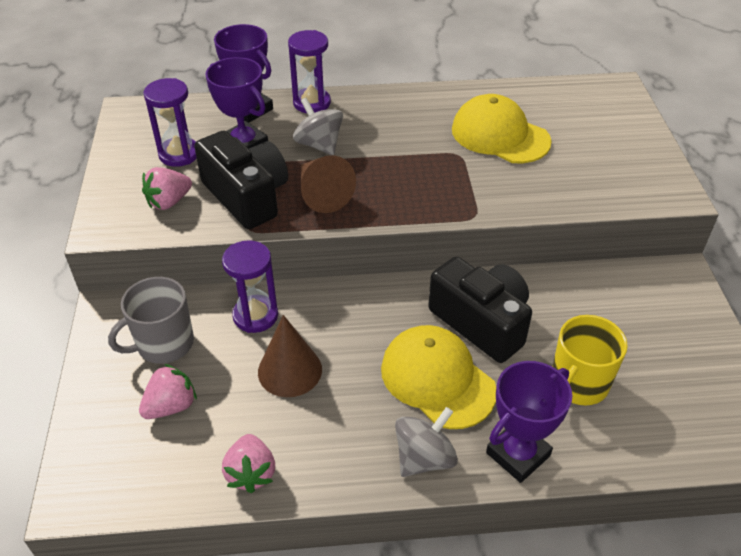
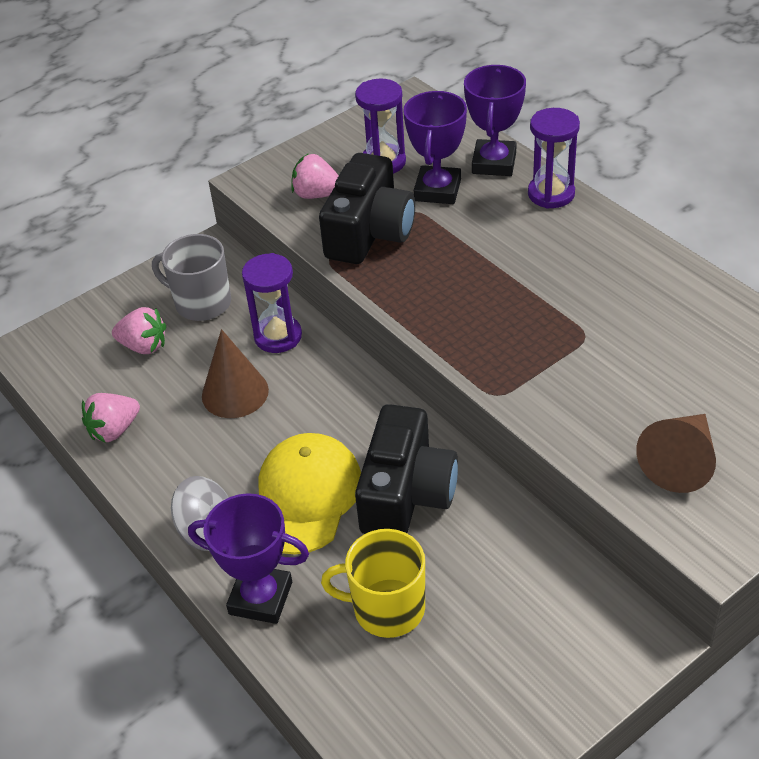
camera: 60 degrees right, 0 degrees up
grey spinning top [293,98,343,155] -> none
brown cone [301,155,356,213] -> brown cone moved to [636,414,716,493]
yellow cap [452,94,552,163] -> none

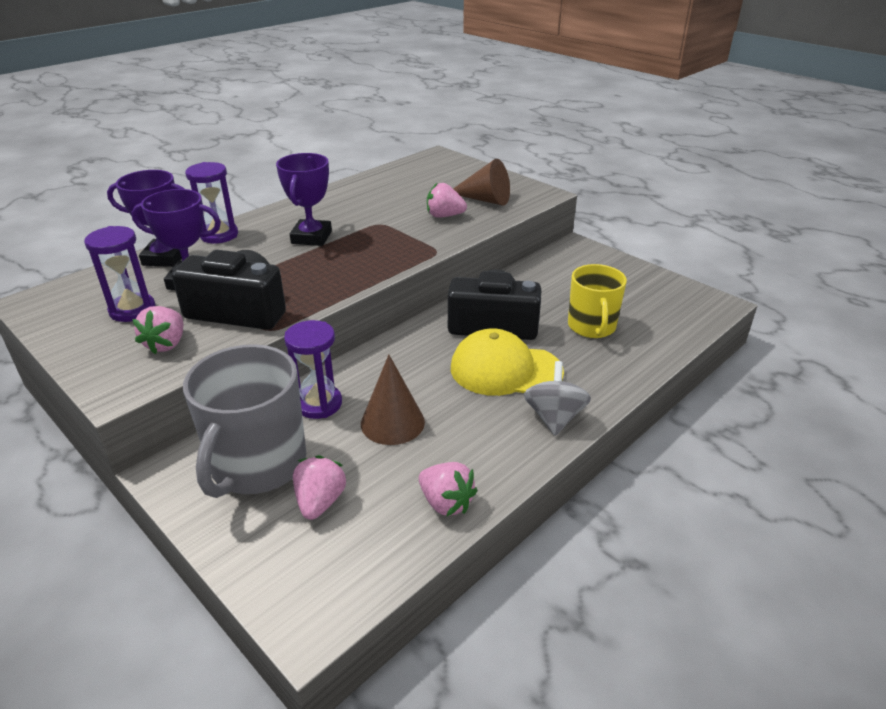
camera: 100 degrees left, 10 degrees down
grey mug [152,234,231,321] -> grey mug [183,344,306,498], size x1.53
purple trophy [188,493,309,624] -> purple trophy moved to [276,153,332,246]
none -> pink strawberry [427,183,467,218]

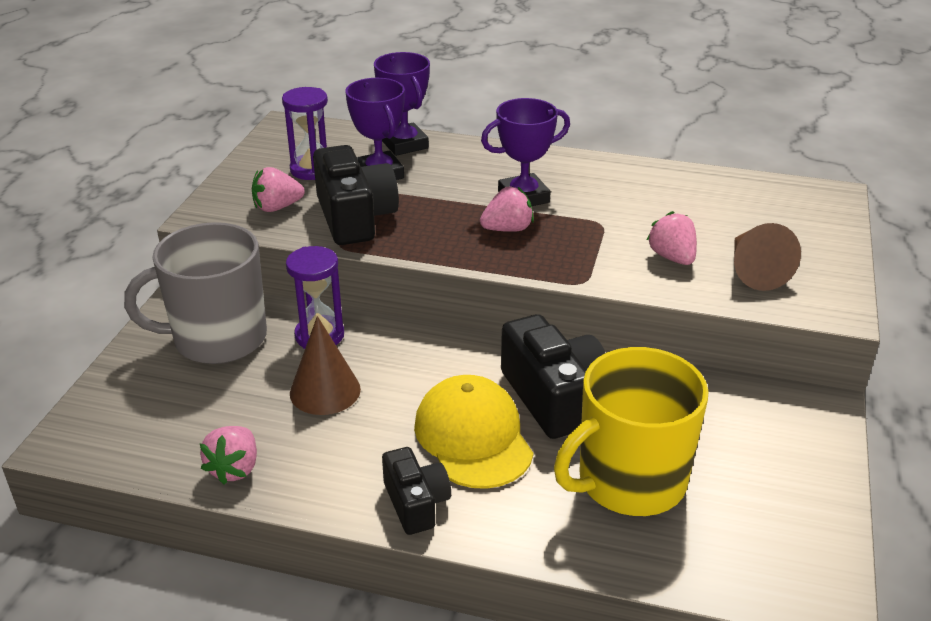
camera: 60 degrees right, 0 degrees up
purple hourglass [185,162,238,243] -> none
pink strawberry [293,455,346,520] -> pink strawberry moved to [480,187,534,232]
grey spinning top [524,361,591,436] -> black camera [382,447,451,535]
yellow mug [568,264,627,338] -> yellow mug [554,347,709,516], size x1.53

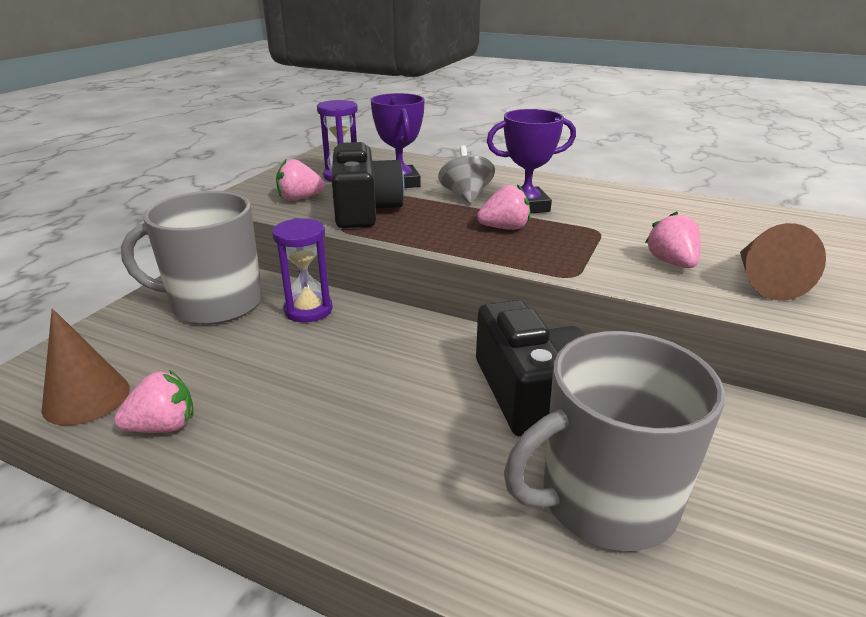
camera: 10 degrees right, 5 degrees down
pink strawberry [200,426,257,485] -> pink strawberry turned 135 degrees counterclockwise [114,370,194,433]
brown cone [290,316,361,415] -> brown cone moved to [41,308,130,426]
purple trophy [374,52,430,156] -> none
black camera [382,447,451,535] -> none
yellow cap [414,375,534,489] -> none
yellow mug [554,347,709,516] -> grey mug [504,331,725,551]
none -> grey spinning top [438,146,495,204]

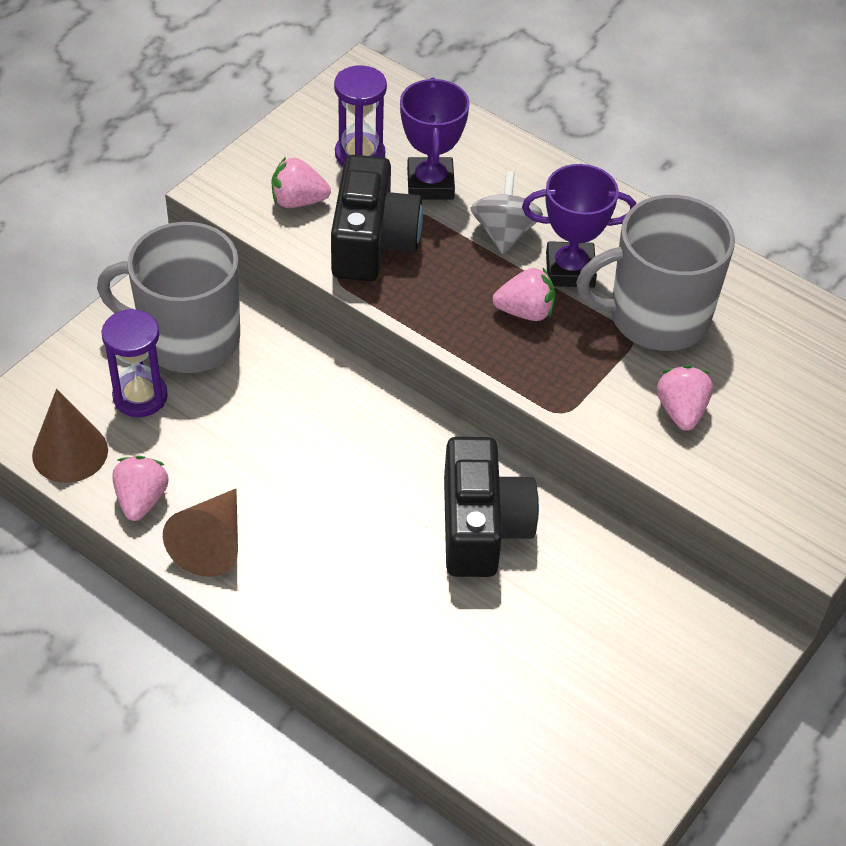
camera: 10 degrees right, 20 degrees up
pink strawberry [114,370,194,433] -> pink strawberry turned 75 degrees counterclockwise [112,456,169,521]
purple hourglass [272,218,333,322] -> purple hourglass moved to [101,309,168,417]
grey mug [504,331,725,551] -> grey mug moved to [576,195,735,351]
brown cone [740,223,826,301] -> brown cone moved to [163,489,238,577]

